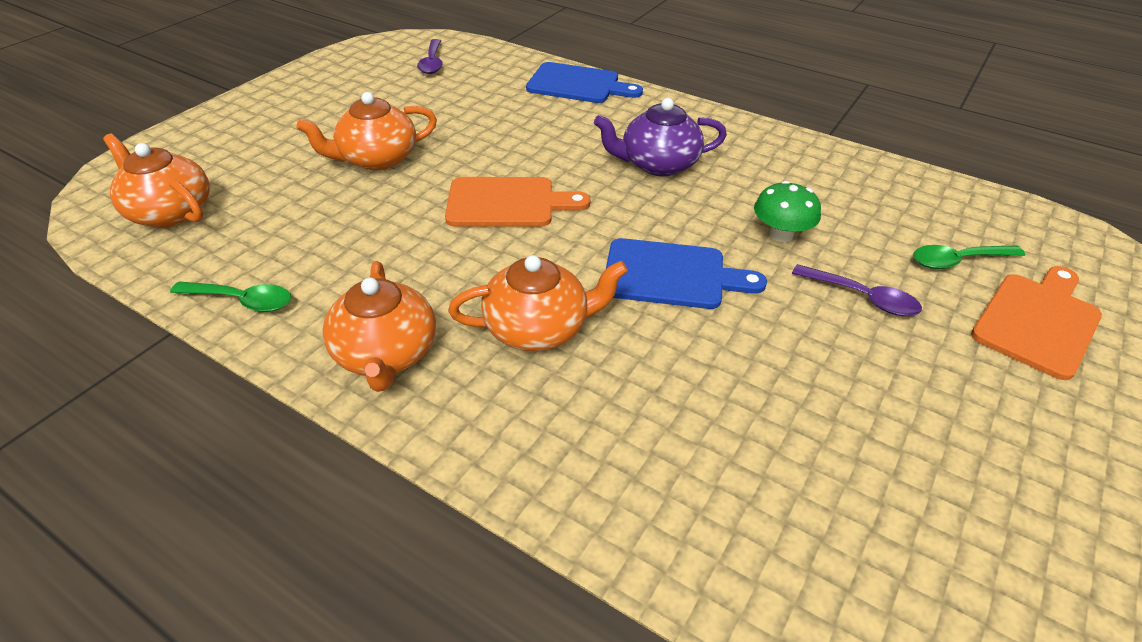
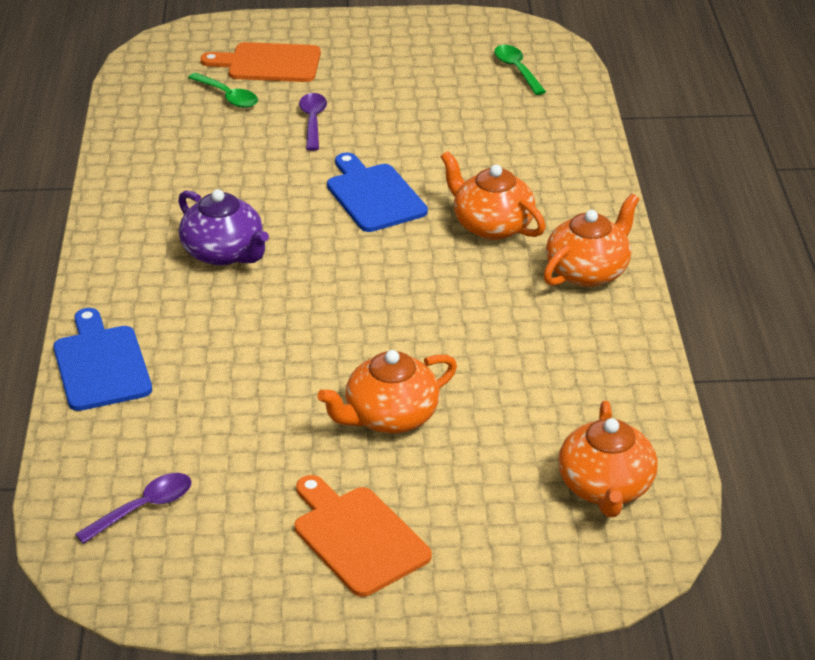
camera: 125 degrees left, 5 degrees down
green spoon [170,281,291,312] -> green spoon moved to [494,45,546,95]
orange teapot [296,92,437,170] -> orange teapot turned 120 degrees clockwise [317,350,457,434]
orange cutting board [445,177,590,227] -> orange cutting board moved to [295,475,432,597]
green mushroom [754,181,821,242] -> none

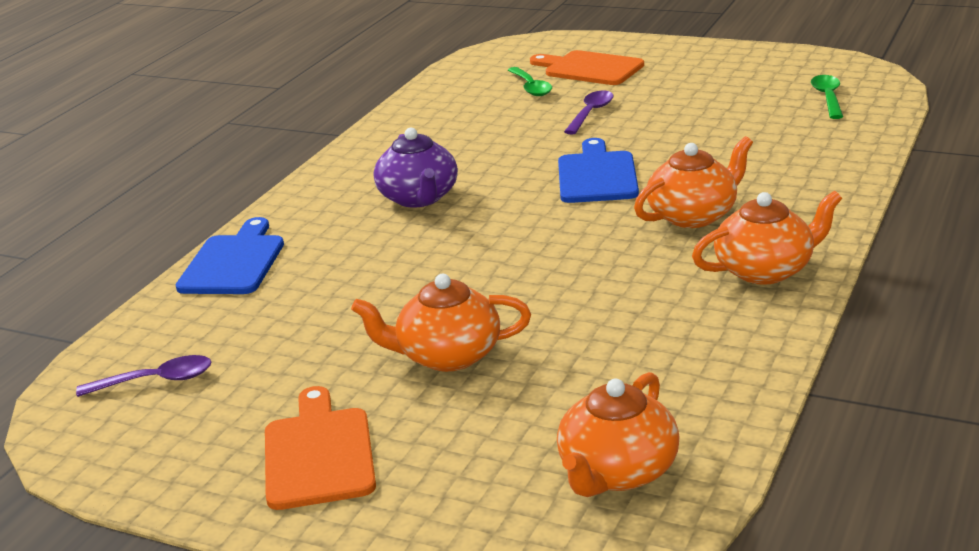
camera: 30 degrees right, 10 degrees down
orange teapot [441,151,546,240] -> orange teapot turned 75 degrees clockwise [634,136,753,228]

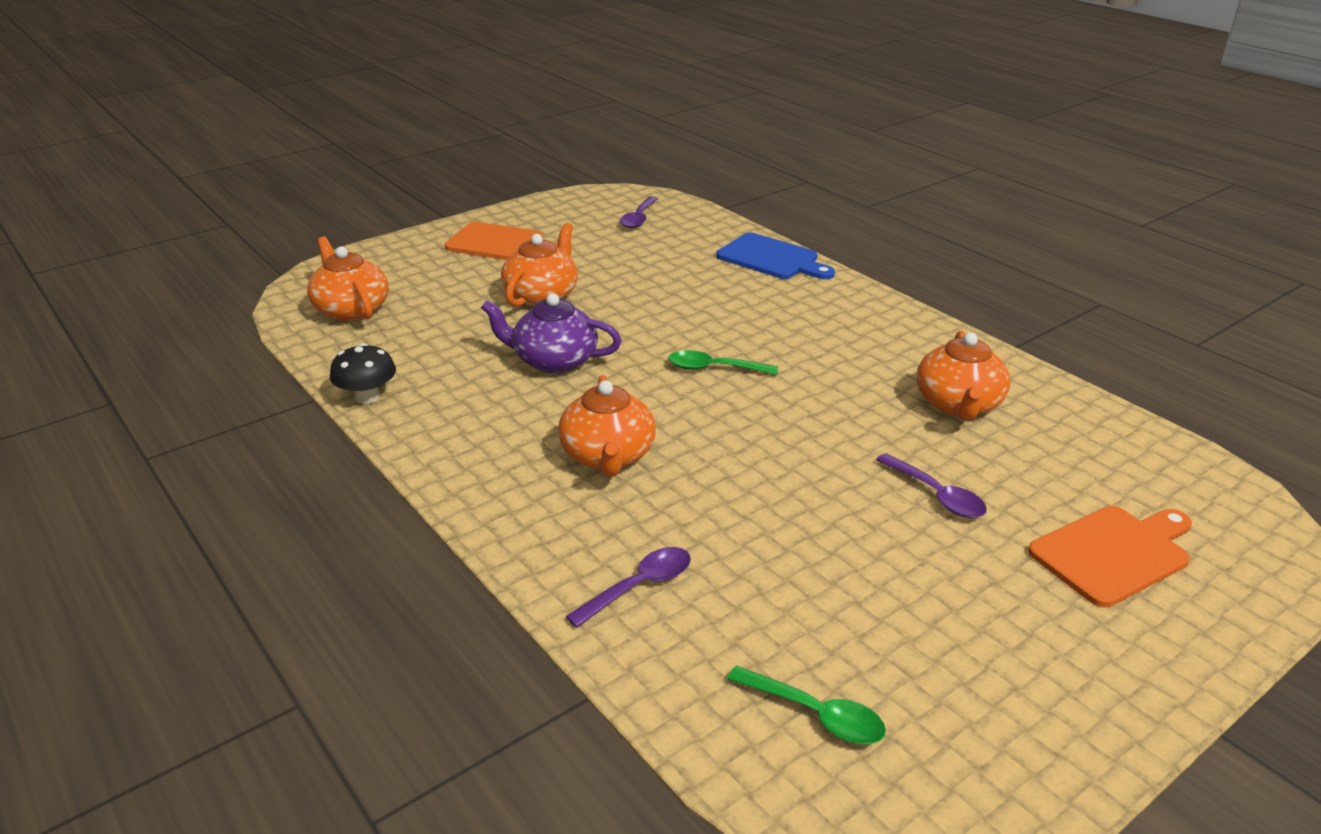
camera: 115 degrees right, 5 degrees up
purple teapot [374,127,458,208] -> purple teapot moved to [481,293,622,374]
green spoon [508,67,552,96] -> green spoon moved to [668,350,778,375]
blue cutting board [558,138,639,203] -> none
orange teapot [692,191,842,285] -> orange teapot moved to [916,331,1010,421]
none -> black mushroom [330,343,396,404]
none -> purple spoon [565,547,691,628]

